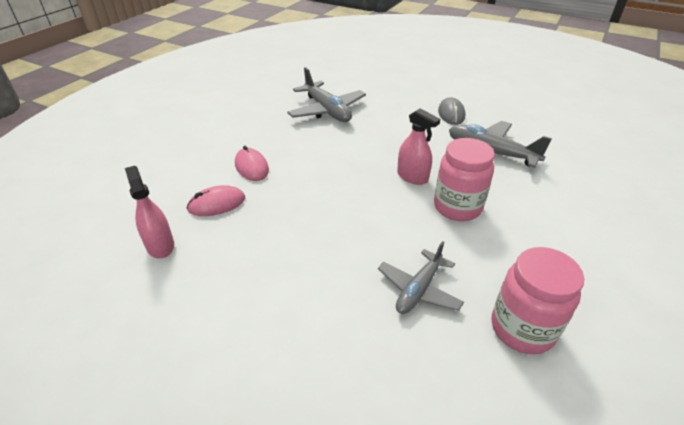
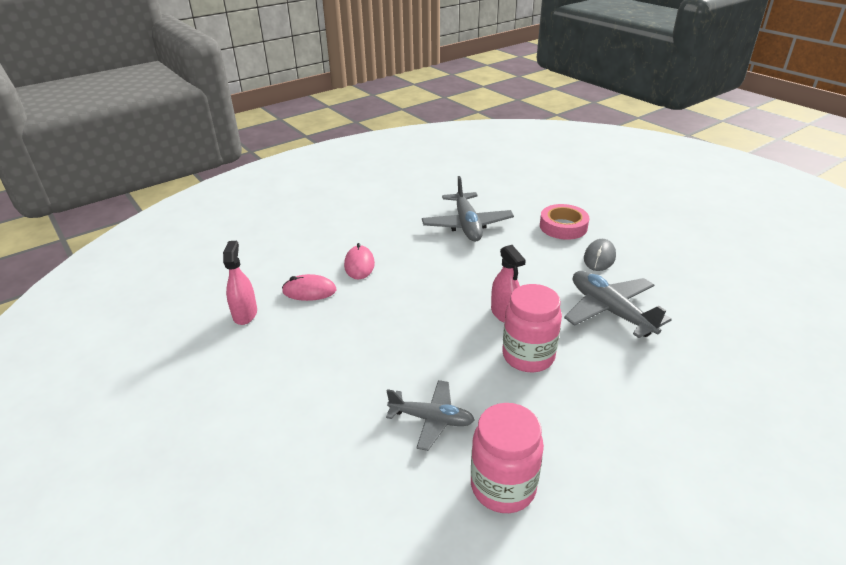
camera: 25 degrees right, 5 degrees down
grey plane [378,241,464,314] -> grey plane turned 135 degrees counterclockwise [386,380,475,451]
none -> pink tape [540,204,589,240]

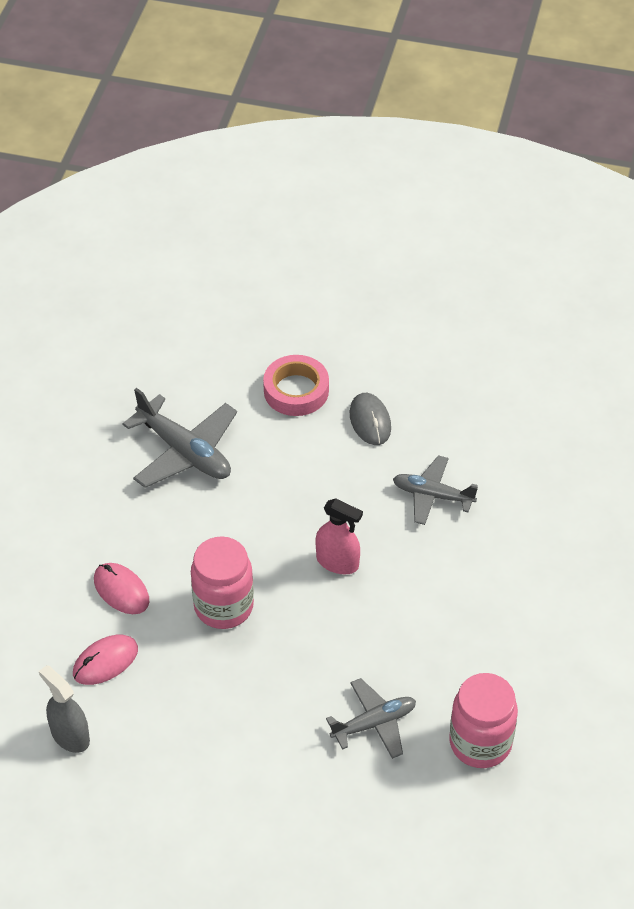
camera: 40 degrees left, 15 degrees up
pink spray bottle [223,241,257,325] -> grey spray bottle [39,665,90,753]
pink jar [502,284,562,372] -> pink jar moved to [191,536,254,629]
grey plane [564,271,672,338] -> grey plane [393,455,478,525], size x0.66

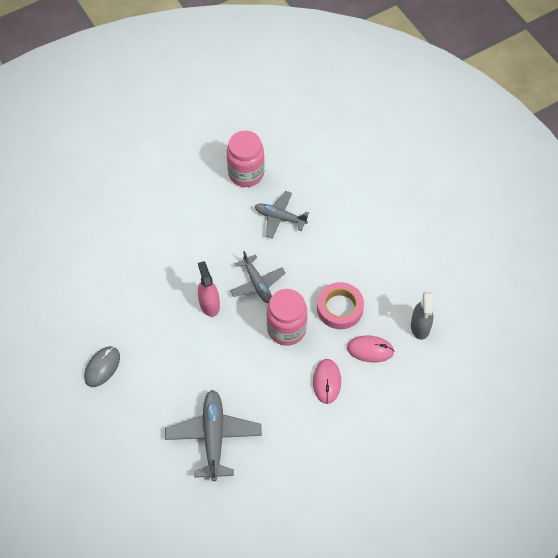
camera: 135 degrees left, 10 degrees up
pink tape [263,355,329,416] -> pink tape moved to [317,282,364,329]
grey plane [393,455,478,525] -> grey plane moved to [230,251,285,303]

